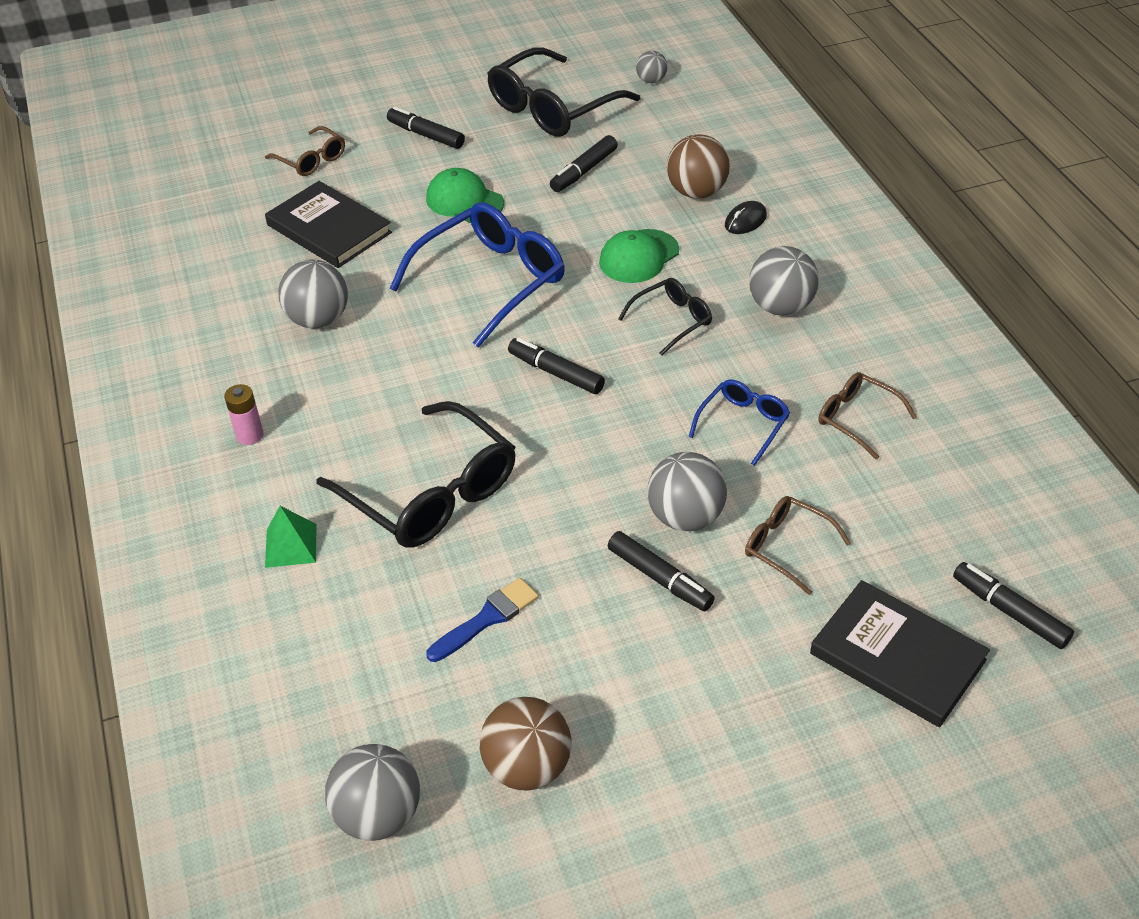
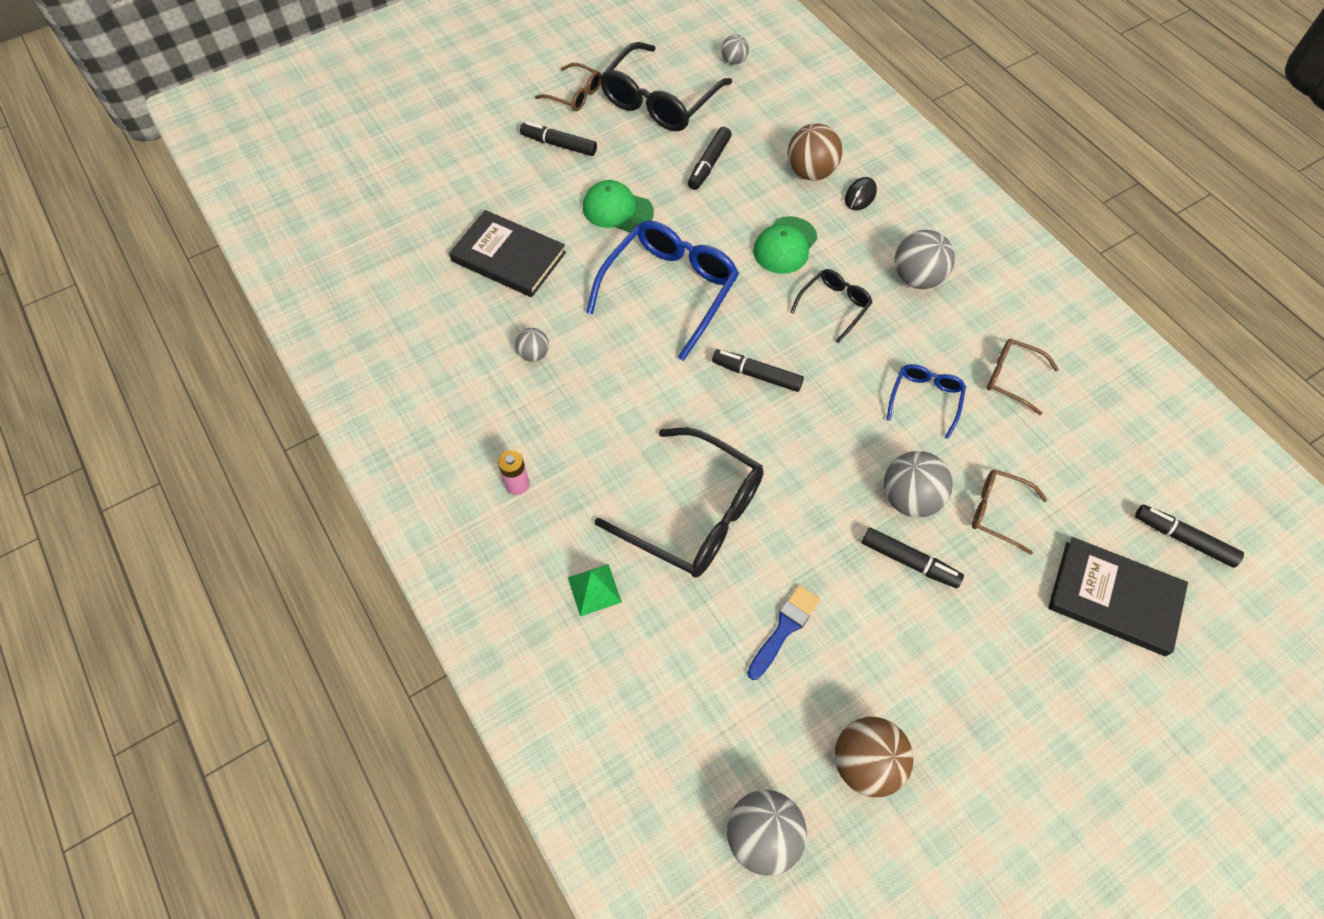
camera: 15 degrees left, 15 degrees up
brown glasses [265,126,345,176] -> brown glasses moved to [535,63,601,111]
grey ball [278,259,348,329] -> grey ball [515,328,549,362], size x0.56

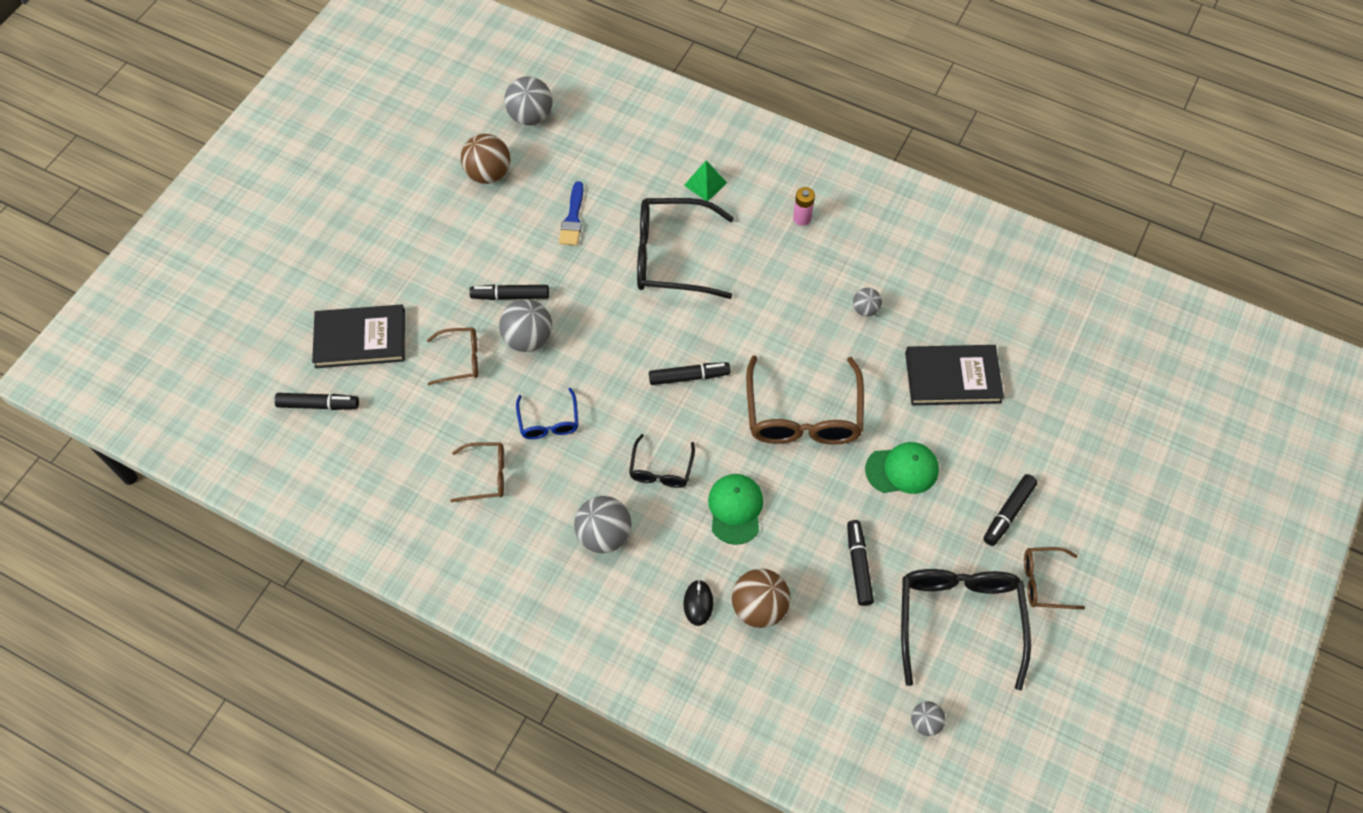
camera: 150 degrees right, 0 degrees up
black marker [520,122,597,156] -> black marker turned 135 degrees clockwise [983,474,1038,546]
blue glasses [586,221,739,361] -> brown glasses [746,355,864,445]

